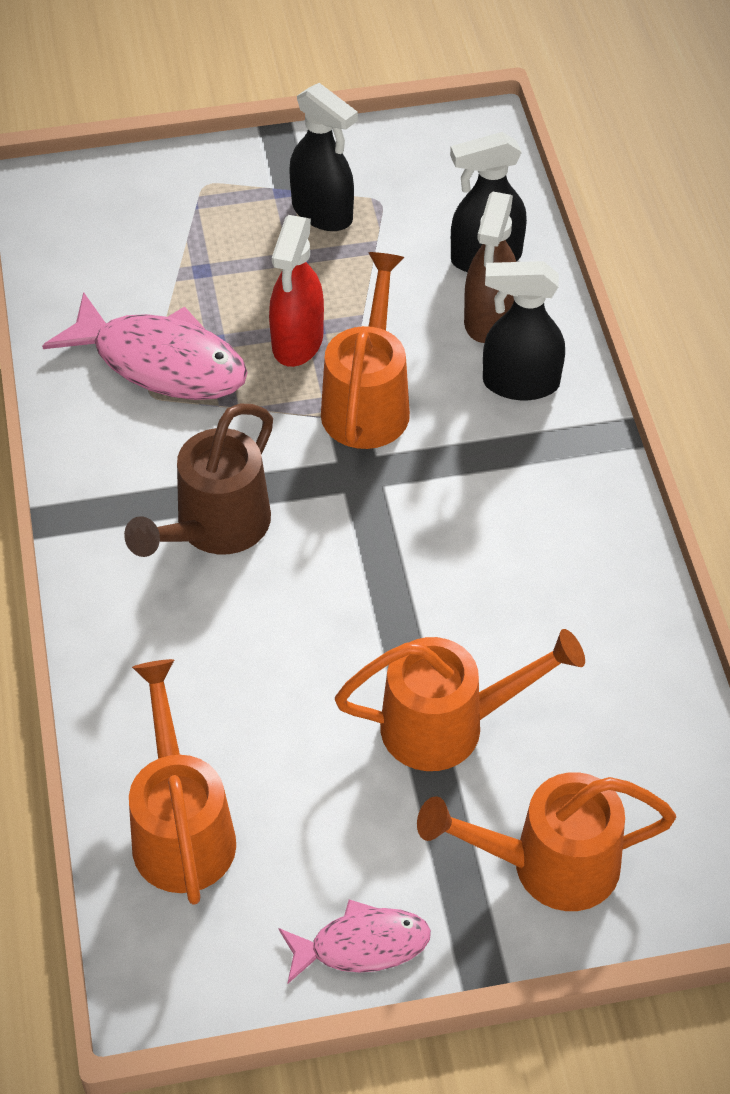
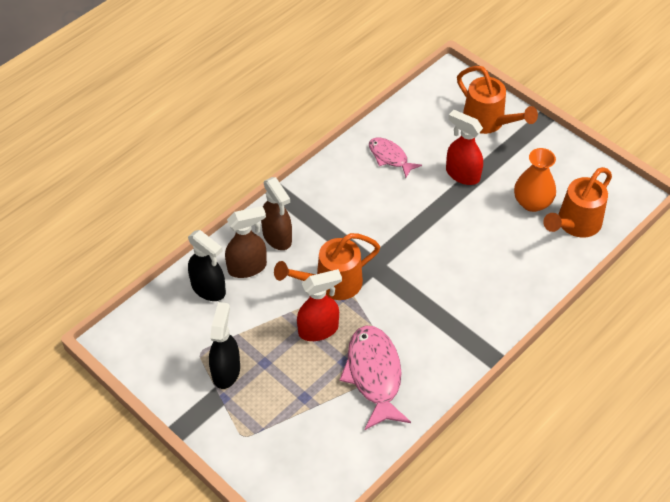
camera: 125 degrees left, 0 degrees up
brown watering can [124,404,273,557] -> none
pink fish [279,899,431,983] -> pink fish moved to [369,137,422,178]
orange watering can [335,629,585,771] -> red spray bottle [446,110,483,185]
black spray bottle [483,261,565,400] -> brown spray bottle [261,177,292,250]
none -> orange vase [514,148,556,212]

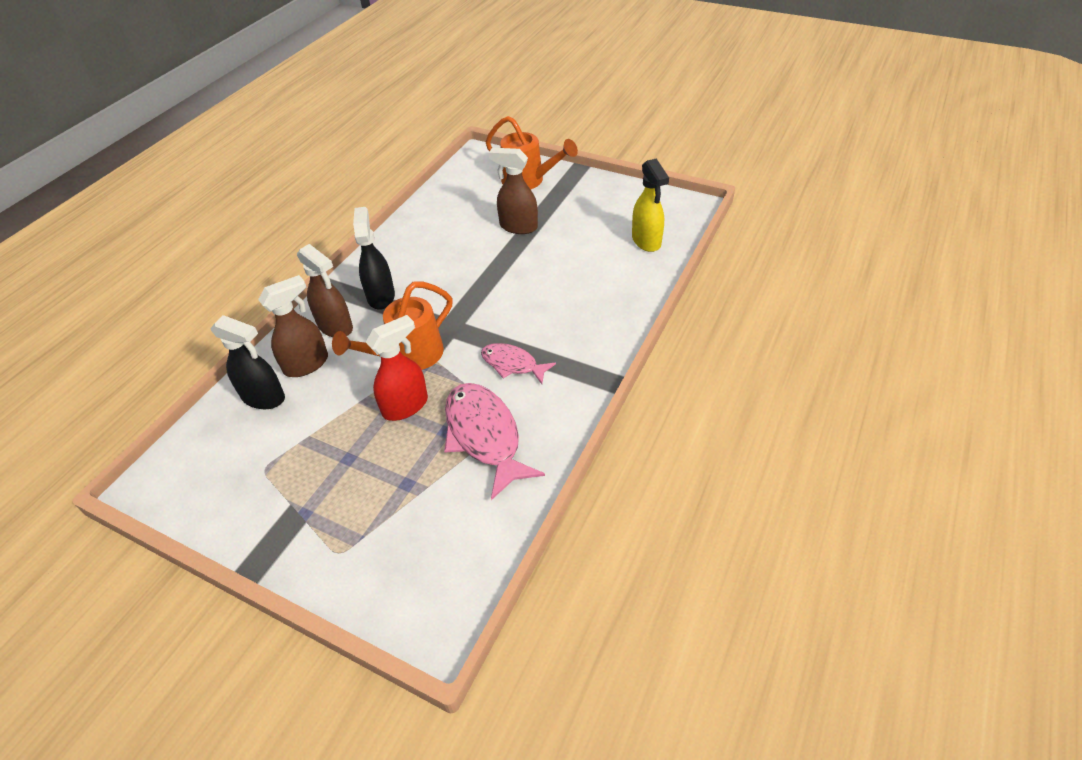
camera: 15 degrees left, 5 degrees down
black spray bottle [209,302,240,389] -> black spray bottle moved to [353,207,395,310]
pink fish [369,137,422,178] -> pink fish moved to [481,343,556,384]
red spray bottle [446,110,483,185] -> brown spray bottle [489,148,538,234]
orange vase [514,148,556,212] -> none
orange watering can [543,167,612,238] -> yellow spray bottle [632,159,669,252]

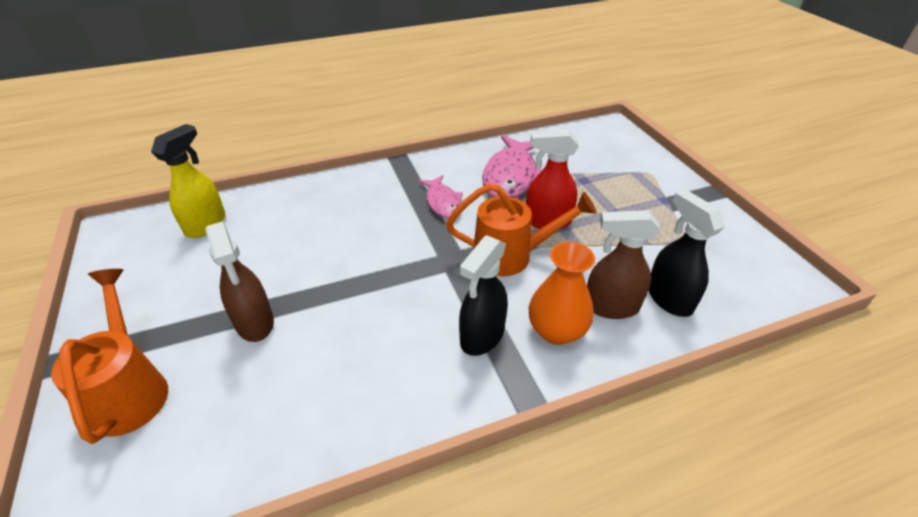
camera: 140 degrees left, 5 degrees down
brown spray bottle [297,244,353,337] -> orange vase [529,242,595,345]

